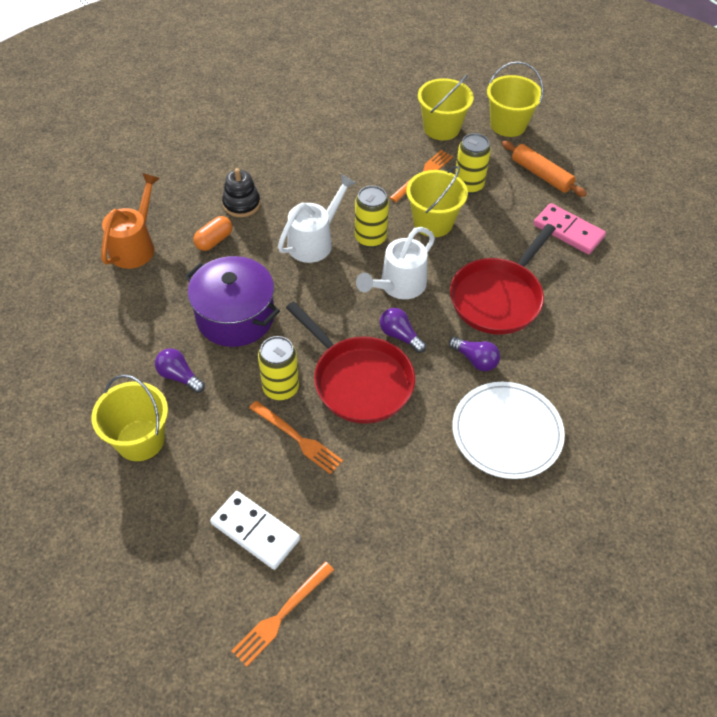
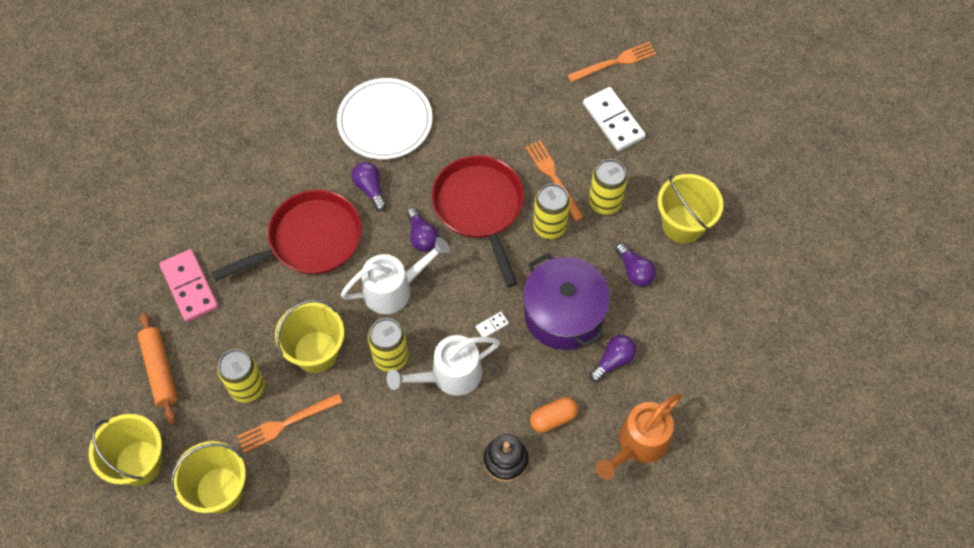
camera: 155 degrees left, 10 degrees up
none -> white domino [476,312,509,337]
none -> yellow can [589,159,628,215]
none -> purple light bulb [589,335,636,382]

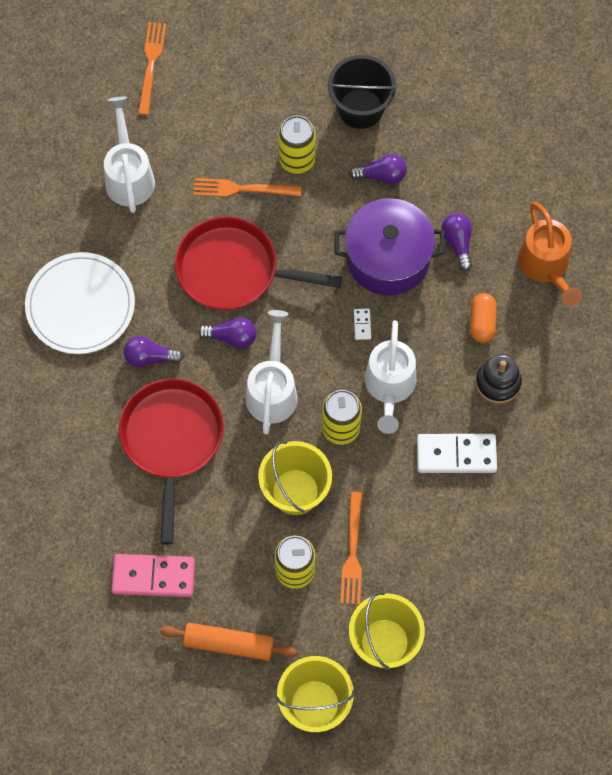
camera: 60 degrees left, 5 degrees up
yellow can [533,184,570,239] -> none
white domino [583,87,646,151] -> white domino moved to [417,434,497,473]
yellow bucket [658,174,723,243] -> black bucket [327,55,397,129]
none -> white watering can [104,96,155,213]

